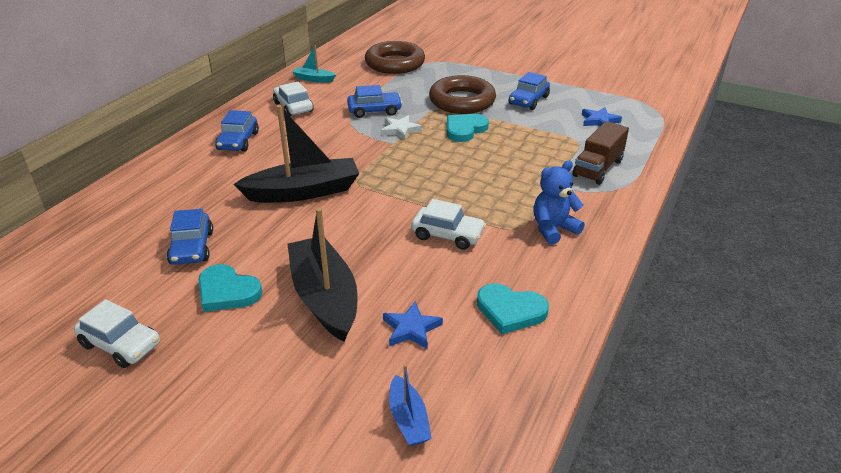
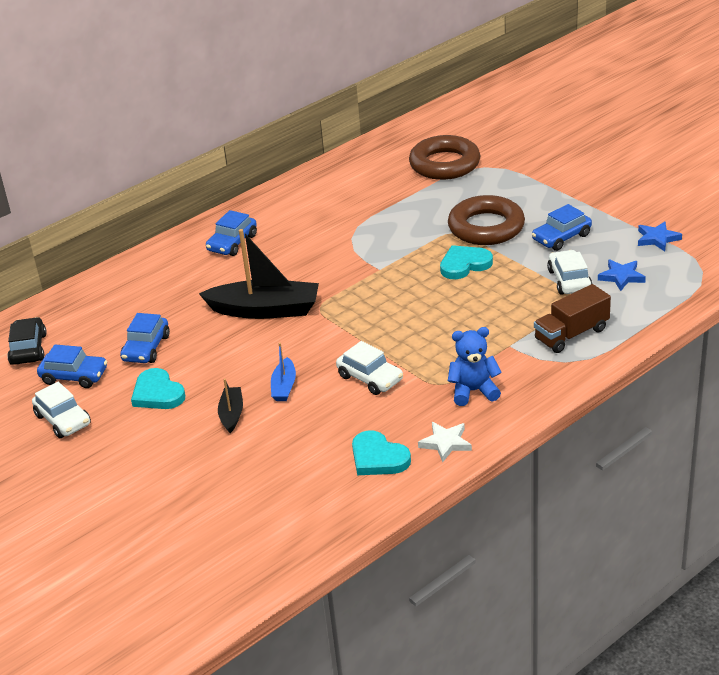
camera: 25 degrees right, 0 degrees up
white car [273,82,313,116] -> white car moved to [547,250,593,295]
black boat [287,208,358,342] -> black boat [218,378,243,433], size x0.49
turquoise boat [292,45,336,82] -> none
blue car [347,85,403,118] -> blue car moved to [37,345,107,388]
white star [381,115,422,140] -> white star moved to [418,422,472,462]
blue star [383,302,443,349] -> blue star moved to [638,221,682,252]
blue boat [389,364,432,446] -> blue boat moved to [271,343,296,401]
none -> black car [7,317,47,365]

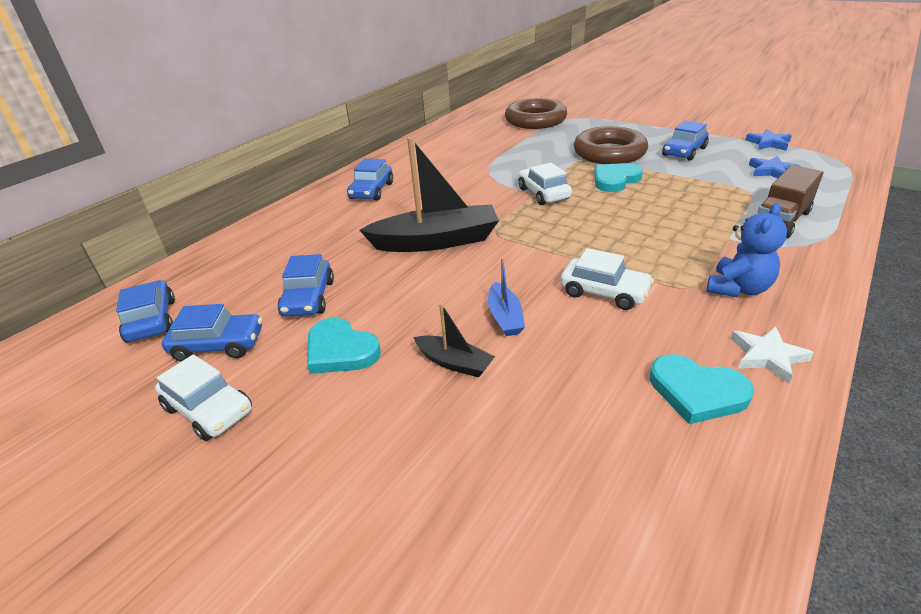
camera: 15 degrees left, 0 degrees up
black car [7,317,47,365] -> blue car [116,280,175,343]
black boat [218,378,243,433] -> black boat turned 135 degrees clockwise [413,303,495,377]
blue teddy bear [448,327,502,406] -> blue teddy bear turned 150 degrees clockwise [706,203,787,297]
white car [547,250,593,295] -> white car moved to [518,163,572,205]

